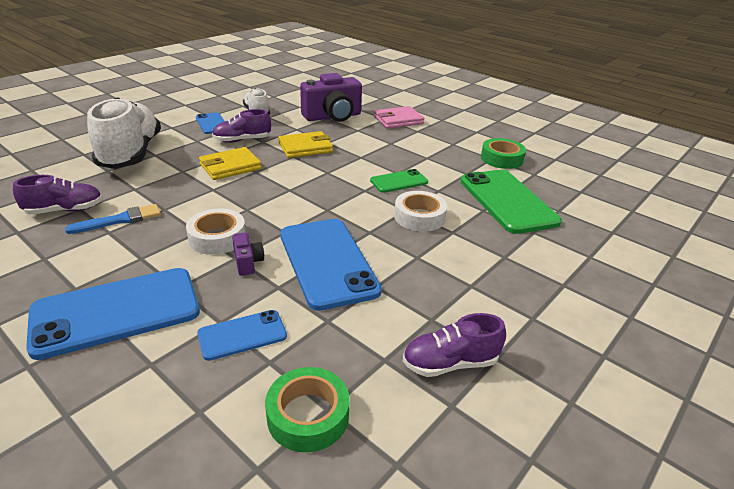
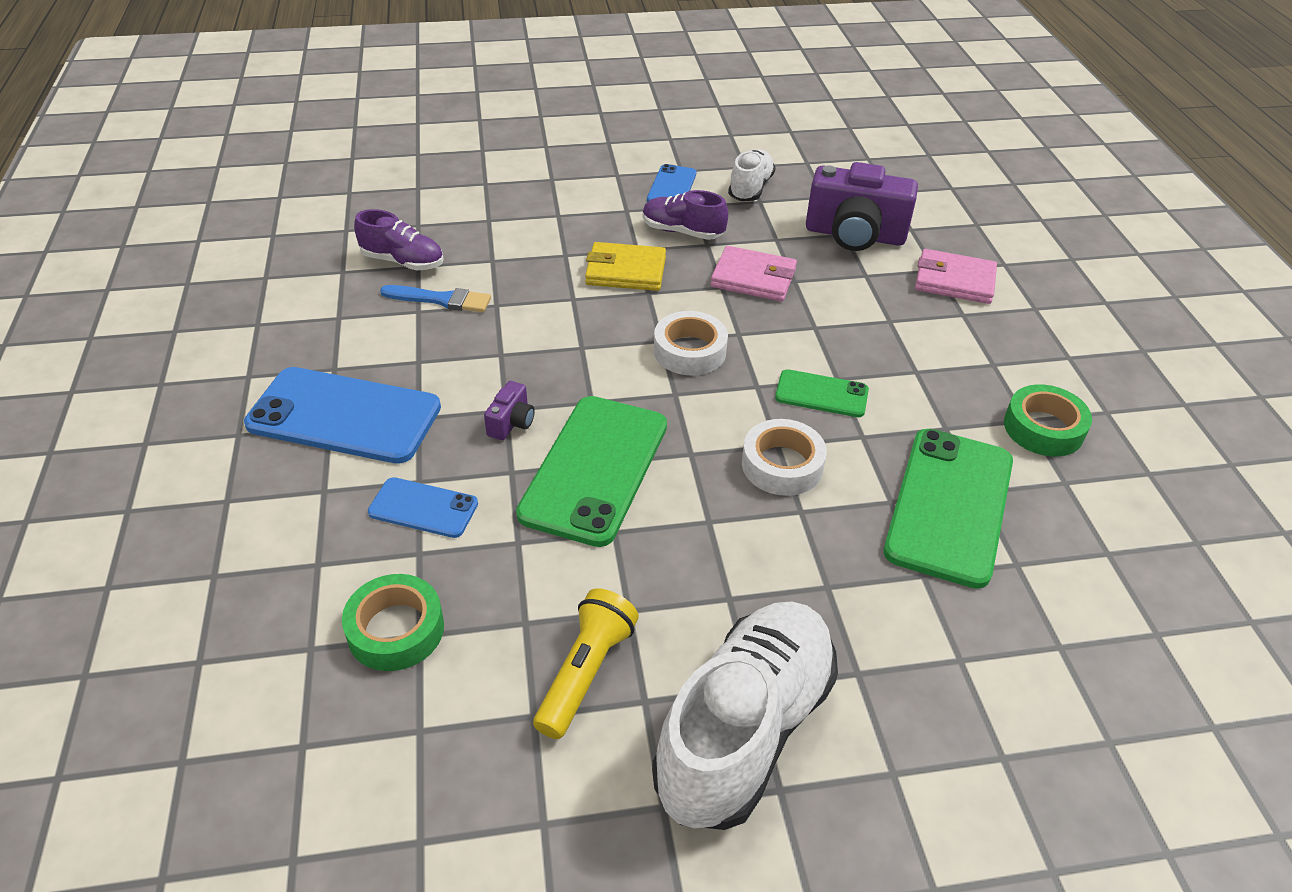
camera: 40 degrees right, 10 degrees up
white shoe [87,97,161,169] -> white shoe moved to [652,601,838,830]
white tape [186,208,246,255] -> white tape moved to [654,311,728,375]
yellow wallet [278,131,333,158] -> pink wallet [710,246,797,302]
blue phone [280,219,382,311] -> green phone [516,396,667,547]
purple shoe [403,313,506,377] -> yellow flashlight [533,588,639,739]

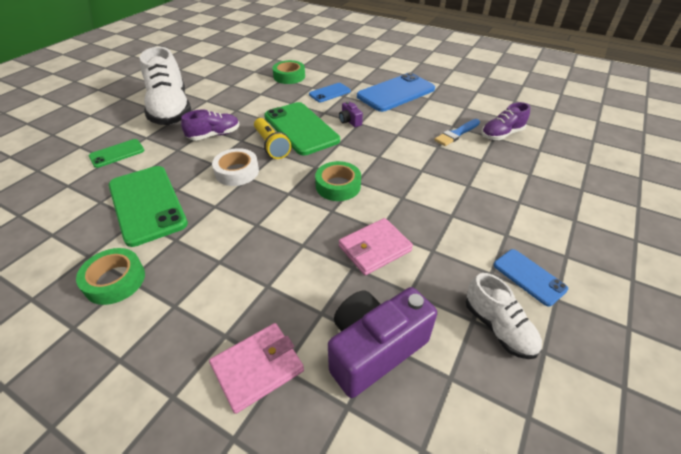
camera: 130 degrees right, 0 degrees up
yellow flashlight [533,588,639,739] -> yellow flashlight moved to [254,118,291,159]
yellow wallet [585,242,666,291] -> none
purple shoe [643,190,728,240] -> purple shoe moved to [181,109,239,141]
white tape [654,311,728,375] -> green tape [315,161,361,201]
green phone [775,369,869,417] -> green phone moved to [89,139,145,168]

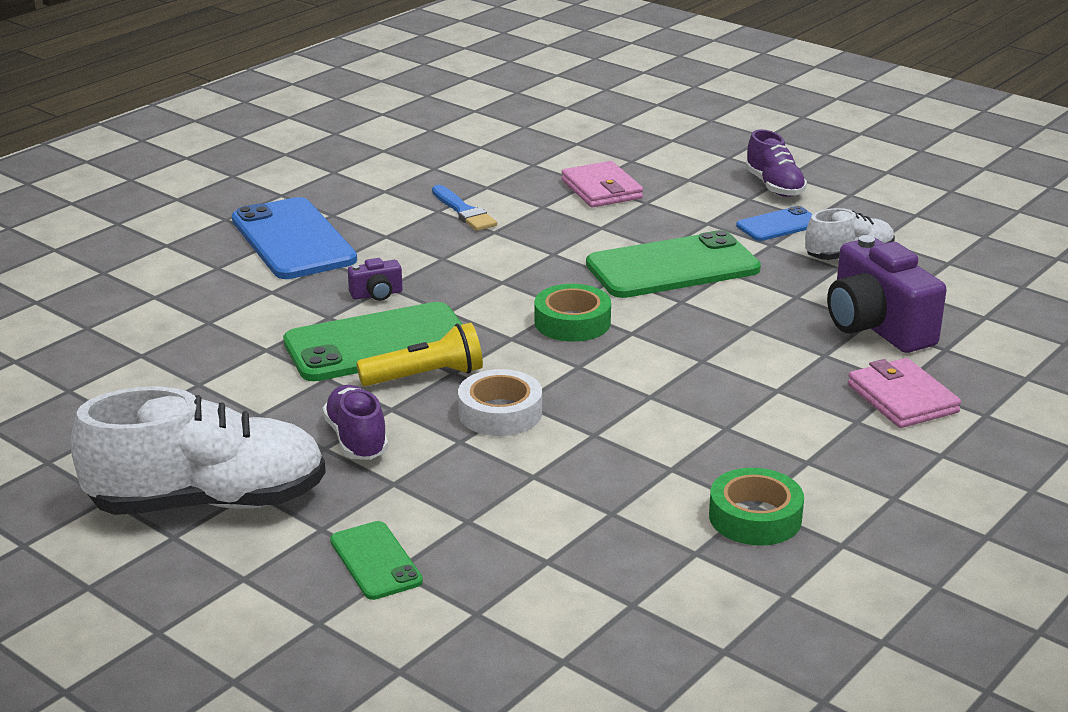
camera: 80 degrees left, 15 degrees down
green phone [109,166,188,247] -> green phone moved to [586,230,761,298]
green tape [272,60,305,84] -> none
blue phone [309,83,351,102] -> none
pink wallet [339,218,413,275] -> pink wallet moved to [561,161,643,208]
purple shoe [482,102,530,140] -> purple shoe moved to [745,129,807,197]

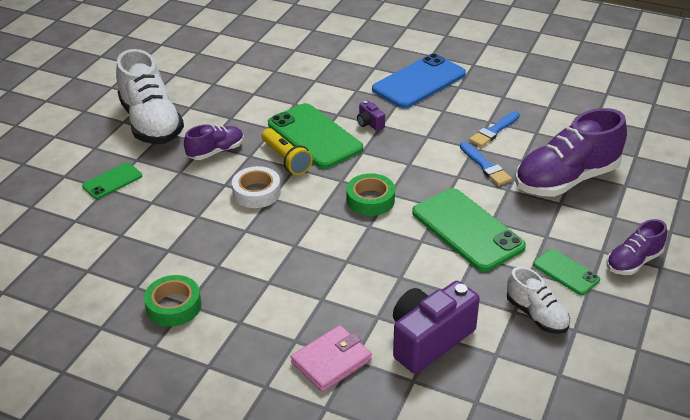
camera: 75 degrees right, 10 degrees up
pink wallet [561,161,643,208] -> purple shoe [515,108,627,197]
blue phone [736,206,813,241] -> green phone [533,249,600,295]
none -> blue brush [460,142,512,186]

